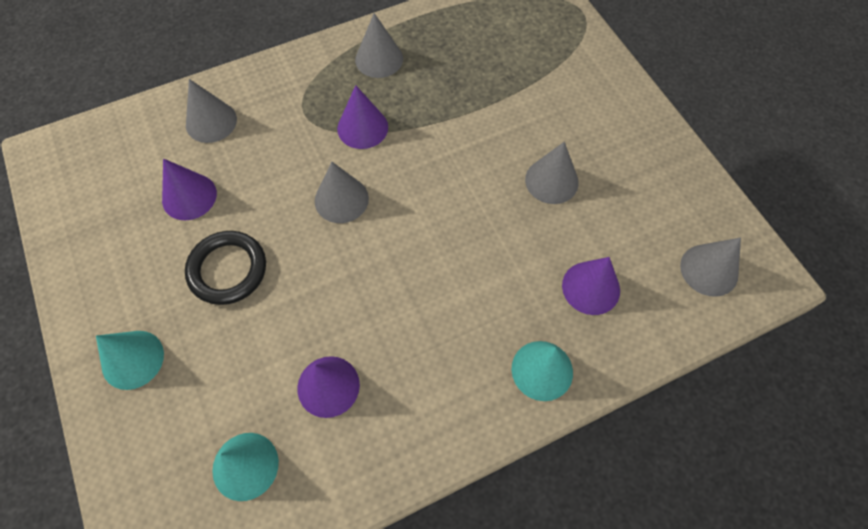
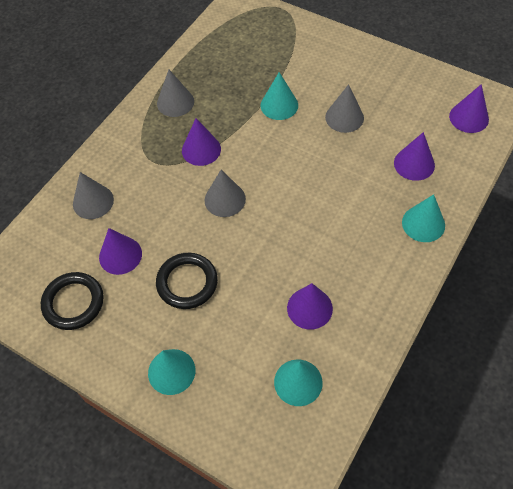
camera: 30 degrees left, 5 degrees down
grey cone [680,238,741,297] -> purple cone [449,84,489,133]
none -> black ring [41,272,104,330]
none -> turquoise cone [260,72,298,120]

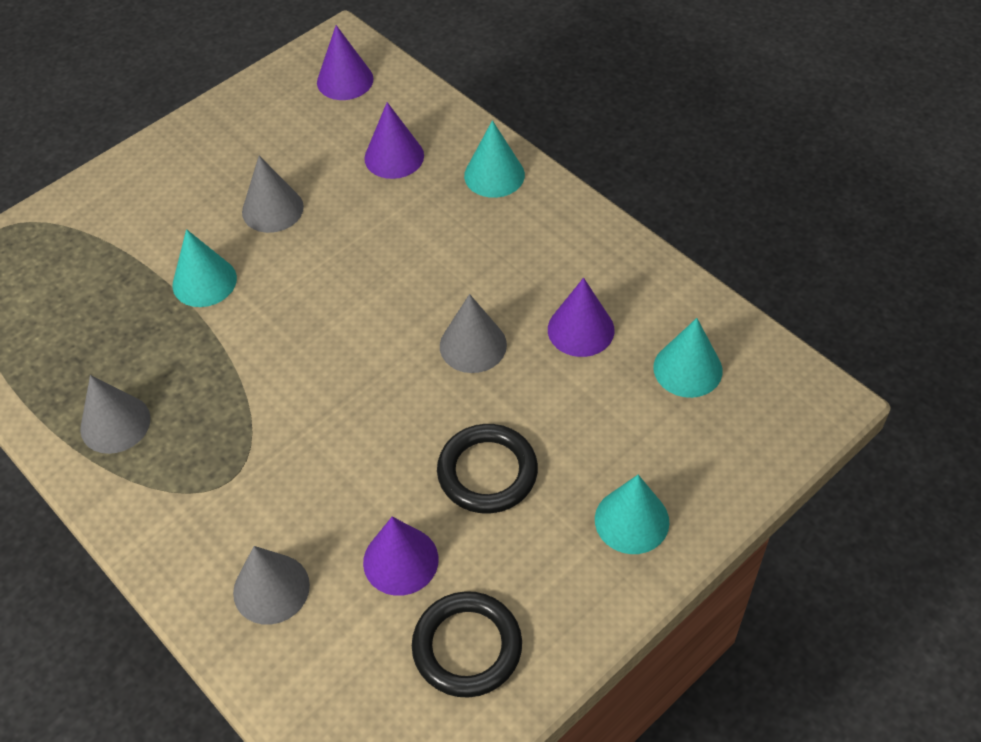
camera: 75 degrees left, 5 degrees down
purple cone [182,118,221,166] -> none
grey cone [205,170,246,217] -> grey cone moved to [440,294,507,373]

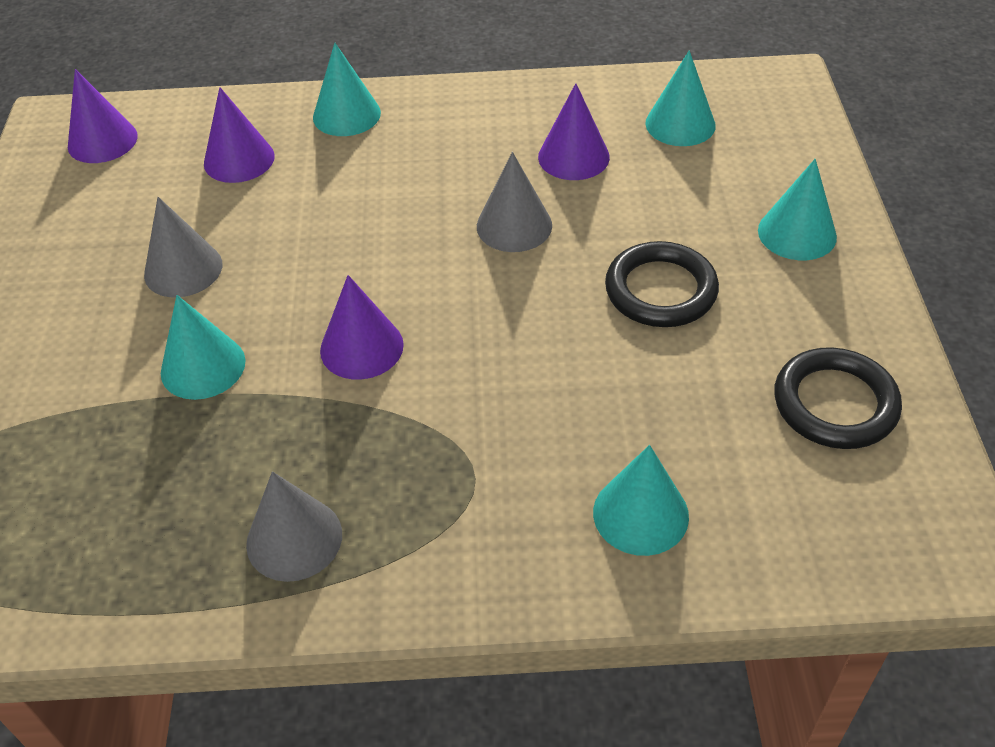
camera: 50 degrees left, 5 degrees down
grey cone [233,546,310,625] -> turquoise cone [593,445,689,556]
purple cone [363,517,439,596] -> purple cone moved to [320,275,404,380]

